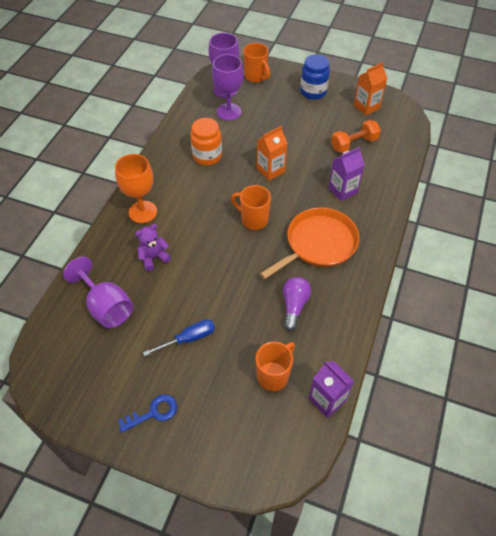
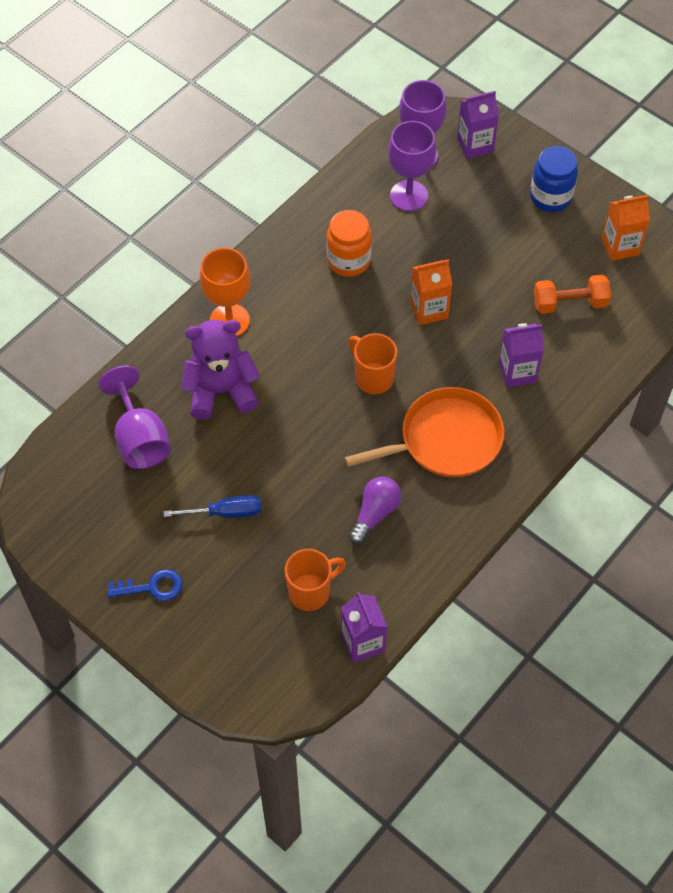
camera: 20 degrees right, 5 degrees up
purple teddy bear [135,224,171,271] -> purple teddy bear [181,320,260,420], size x1.74
orange mug [243,43,270,83] -> purple carton [457,91,499,159]

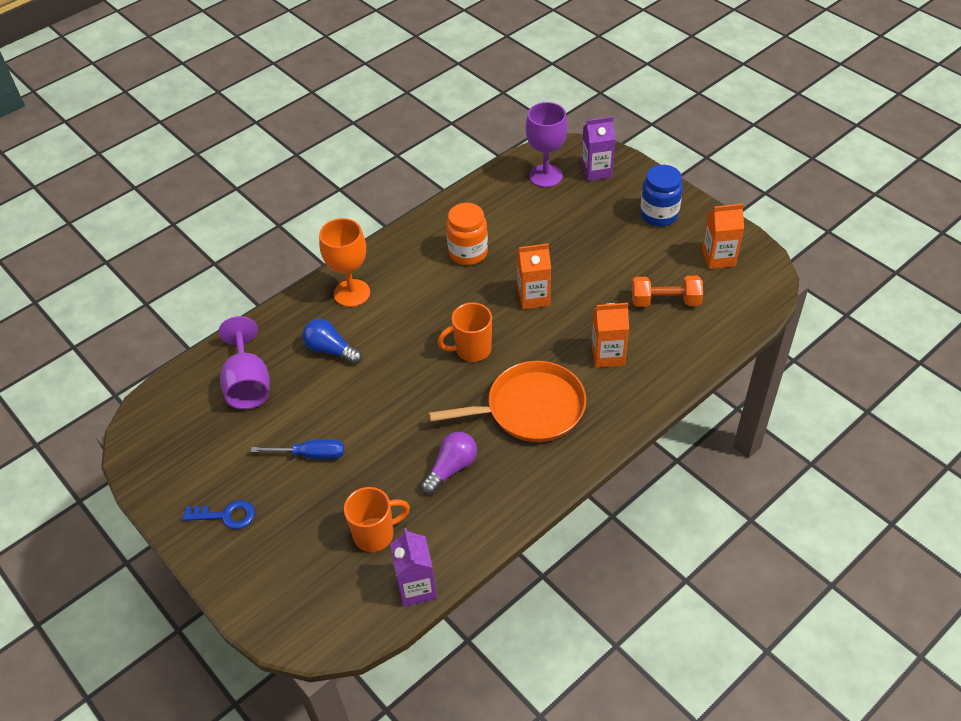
camera: 10 degrees right, 10 degrees down
purple teddy bear [181,320,260,420] -> blue light bulb [302,319,362,364]
orange mug [349,333,397,394] -> orange mug turned 75 degrees counterclockwise [438,303,492,362]
purple goblet [388,121,436,211] -> none
purple carton [499,323,544,388] -> orange carton [591,303,629,368]

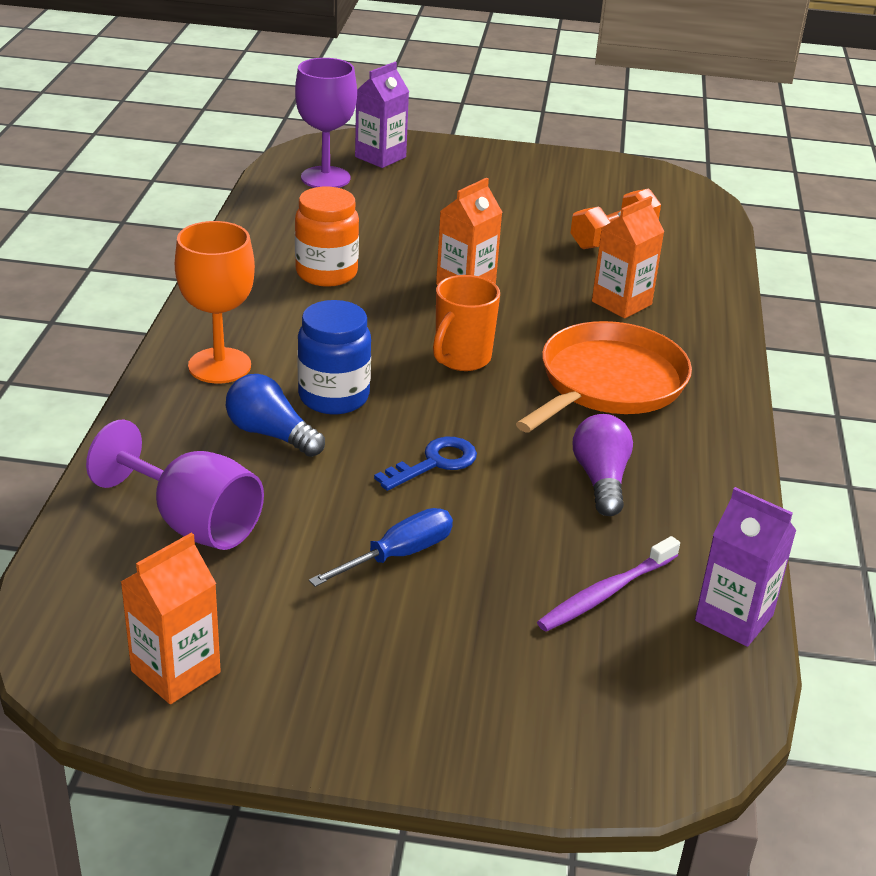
camera: 45 degrees left, 15 degrees down
blue key [182,500,255,529] -> blue key moved to [374,437,477,491]
blue light bulb [302,319,362,364] -> blue light bulb turned 45 degrees clockwise [226,374,325,457]
orange mug [344,487,410,552] -> purple toothbrush [537,536,680,632]
blue jar [640,165,683,226] -> blue jar moved to [297,300,371,414]
orange carton [702,204,744,269] -> orange carton moved to [121,533,221,704]

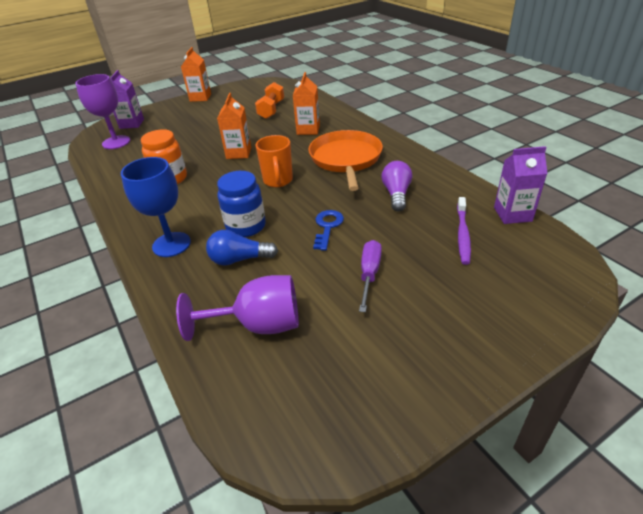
camera: 35 degrees left, 5 degrees up
orange carton [121,533,221,704] -> orange carton moved to [181,47,211,102]
orange goblet [175,221,255,383] -> blue goblet [121,157,191,257]
blue screwdriver [309,508,453,587] -> purple screwdriver [359,240,382,312]
purple light bulb [573,414,633,516] -> purple light bulb turned 45 degrees clockwise [382,161,412,211]

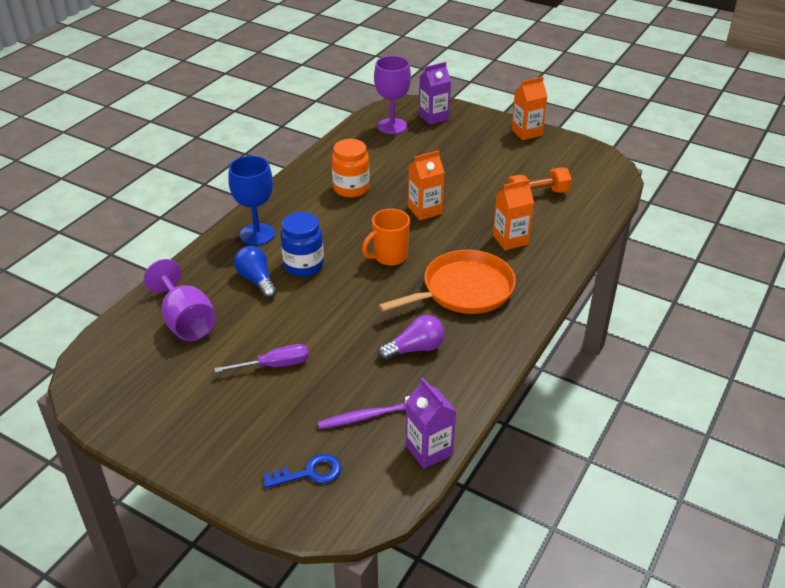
camera: 60 degrees right, 0 degrees up
blue key [313,210,344,251] -> blue key moved to [263,454,341,488]

